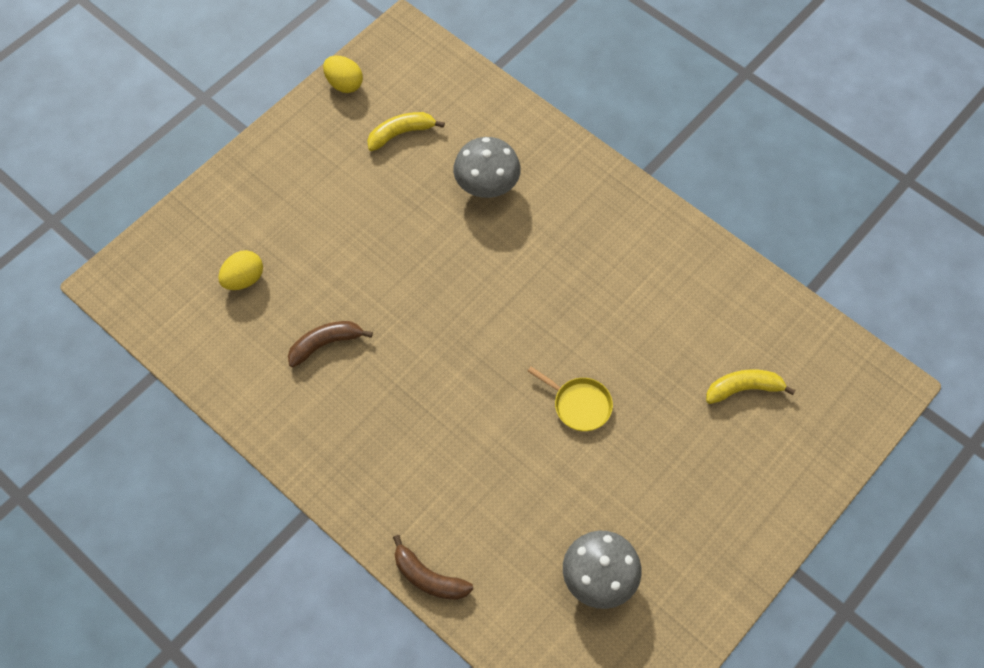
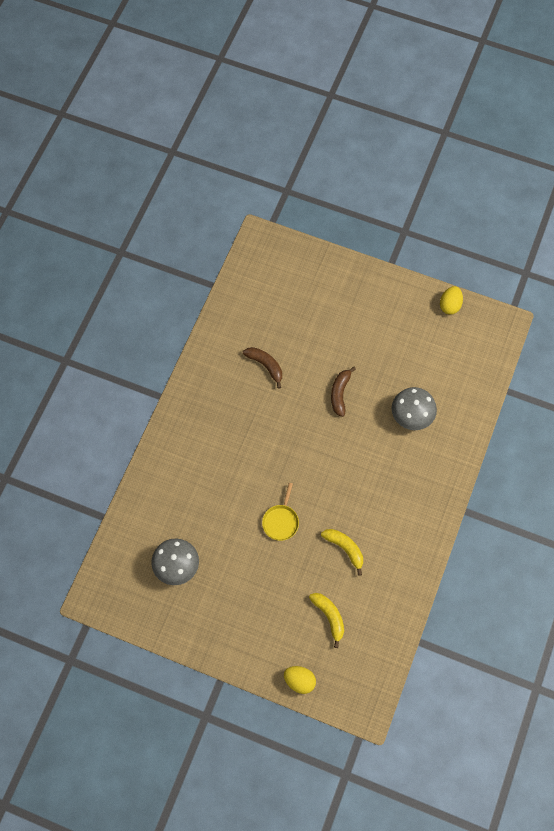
camera: 70 degrees right, 5 degrees up
yellow egg [218,250,263,290] -> yellow egg moved to [284,666,316,694]
yellow banana [367,112,445,151] -> yellow banana moved to [321,529,363,576]
brown banana [393,535,473,600] -> brown banana moved to [331,366,356,417]

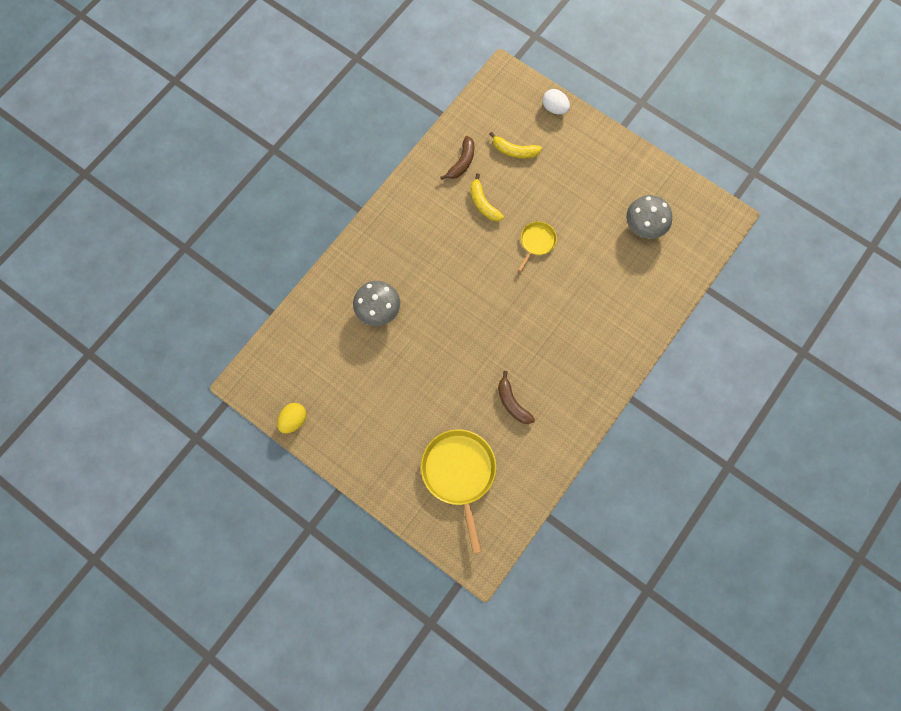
camera: 165 degrees left, 5 degrees up
yellow egg [284,666,316,694] -> white egg [542,89,570,114]
yellow banana [309,593,344,648] -> yellow banana turned 60 degrees counterclockwise [490,132,542,158]
brown banana [331,366,356,417] -> brown banana moved to [441,136,474,180]
none -> yellow pan [421,429,496,554]

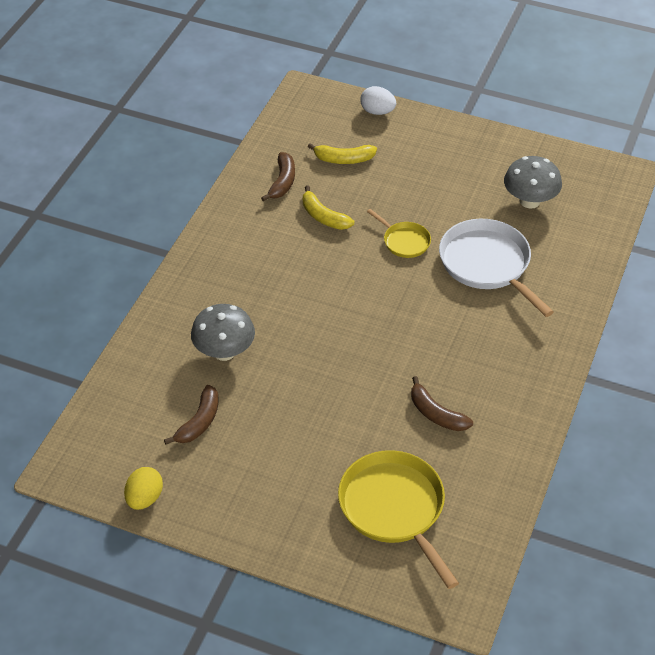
camera: 15 degrees left, 25 degrees down
yellow pan [518,222,557,272] -> yellow pan turned 120 degrees clockwise [367,209,431,258]
none -> brown banana [164,385,218,444]
none -> white pan [439,219,554,317]

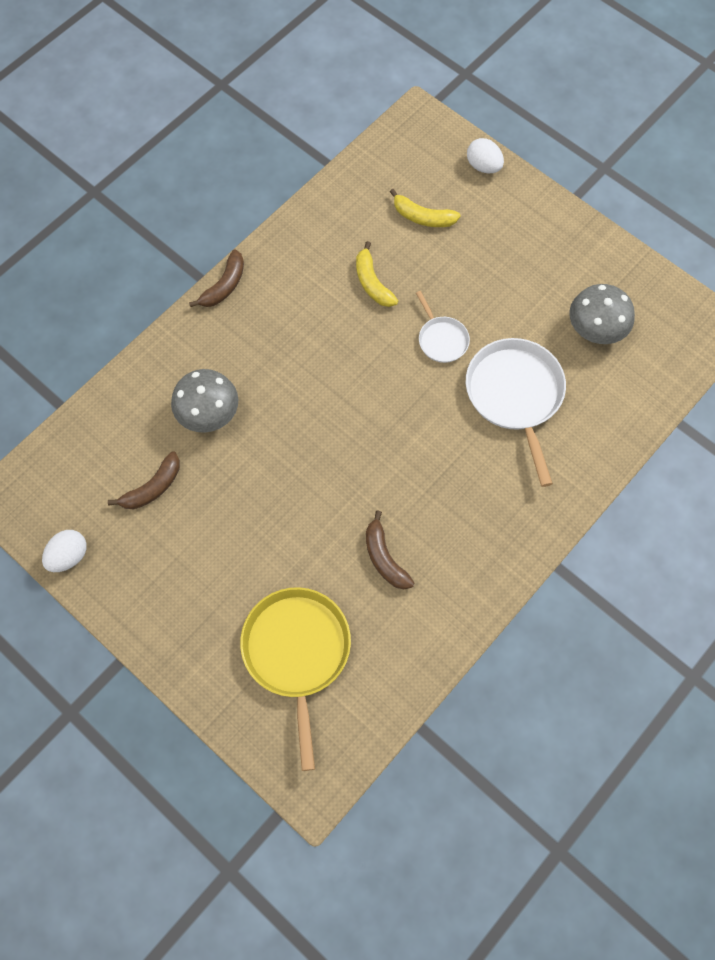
camera: 20 degrees right, 20 degrees up
yellow egg [124,467,163,510] -> white egg [42,530,87,572]
brown banana [261,152,295,202] -> brown banana moved to [189,249,244,307]
yellow pan [367,209,431,258] -> white pan [416,291,470,363]

